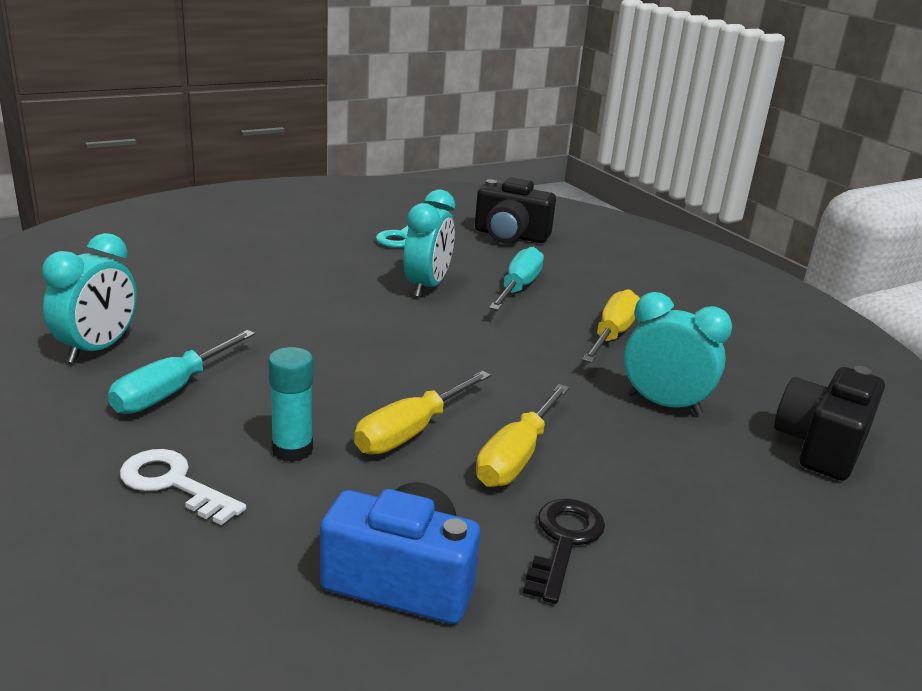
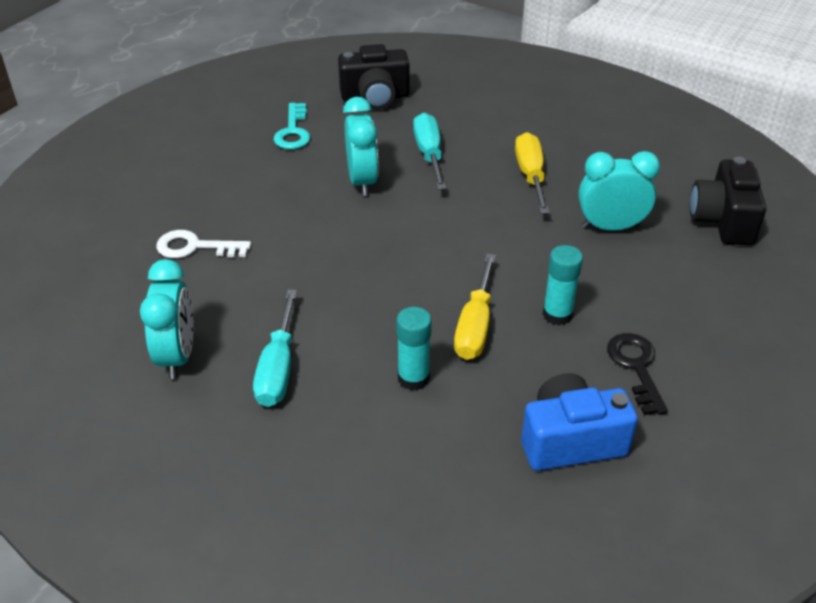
camera: 25 degrees left, 15 degrees up
white key [120,449,246,525] -> white key moved to [156,230,251,258]
yellow screwdriver [476,384,569,487] -> turquoise glue stick [543,245,583,325]

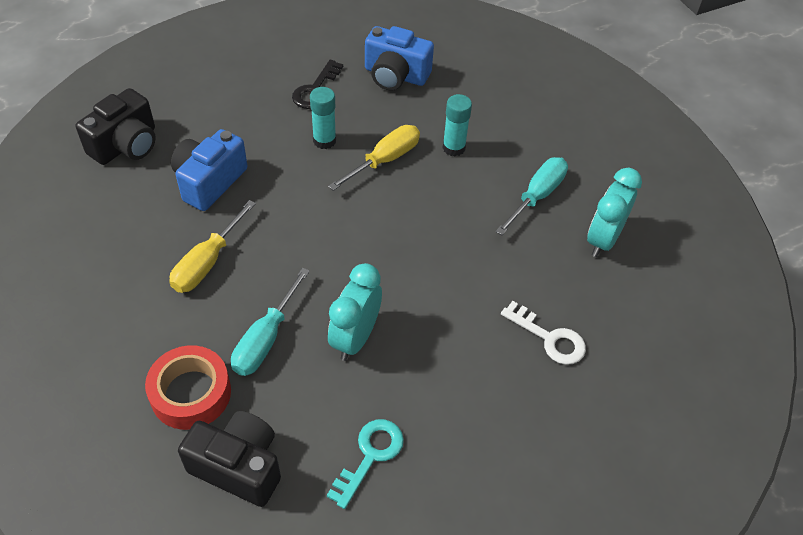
camera: 150 degrees left, 10 degrees up
turquoise clock [578,151,660,231] -> blue camera [171,129,248,211]
none -> red tape [145,345,231,430]

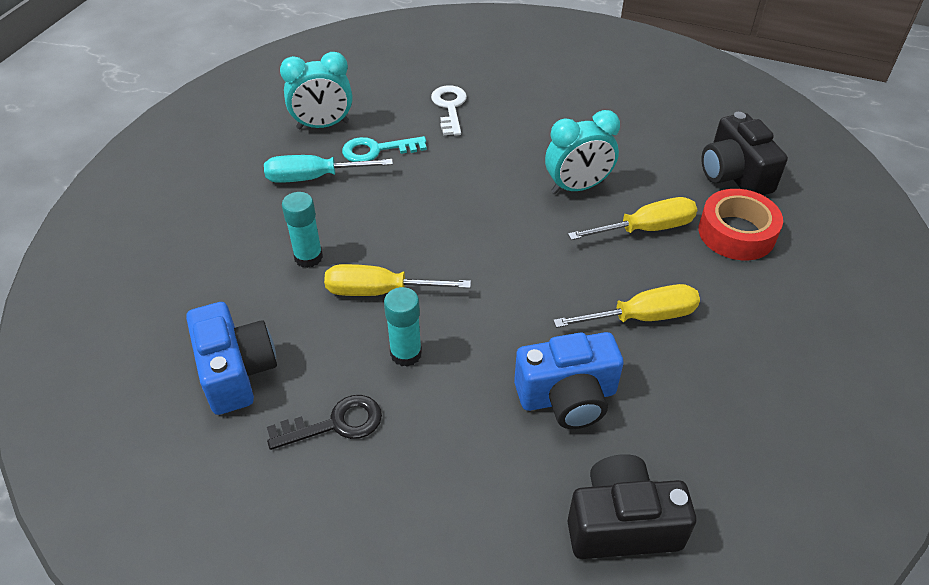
camera: 130 degrees left, 5 degrees down
turquoise screwdriver [231,268,310,376] -> yellow screwdriver [568,197,697,240]
turquoise key [327,419,404,509] -> turquoise key moved to [342,136,427,162]

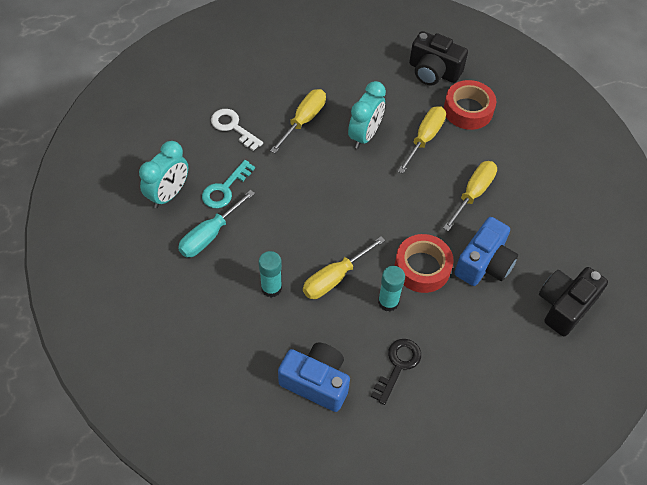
camera: 45 degrees left, 10 degrees up
none -> yellow screwdriver [270,89,326,154]
none -> red tape [394,234,454,293]

